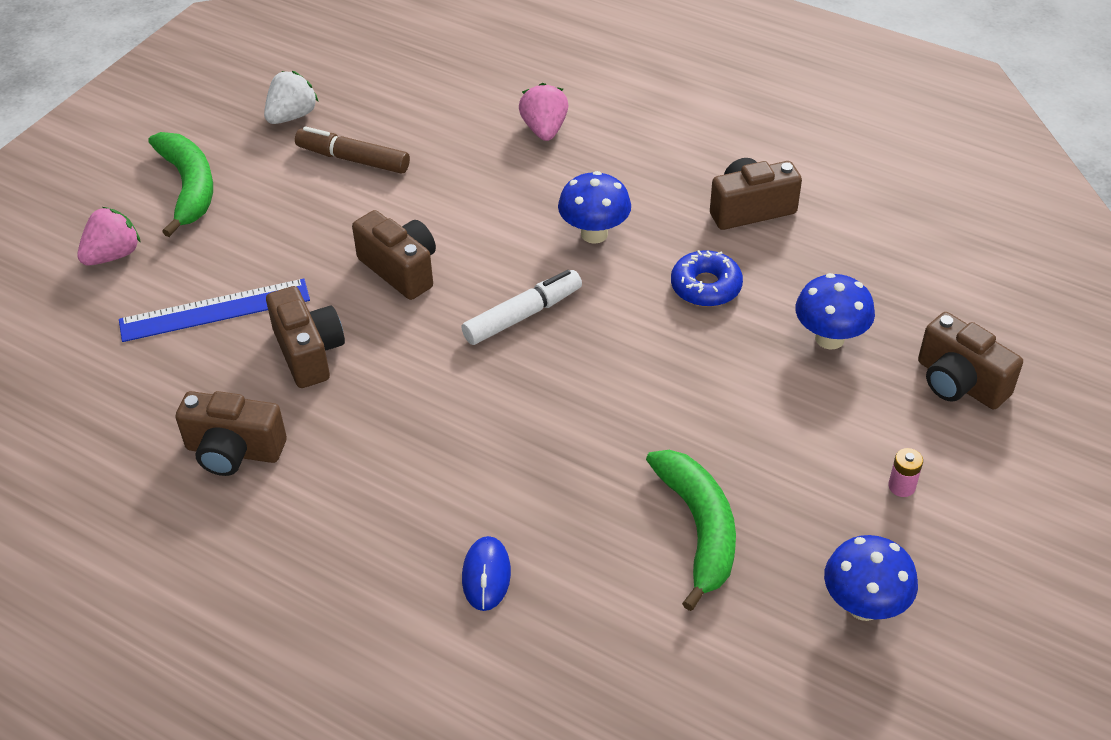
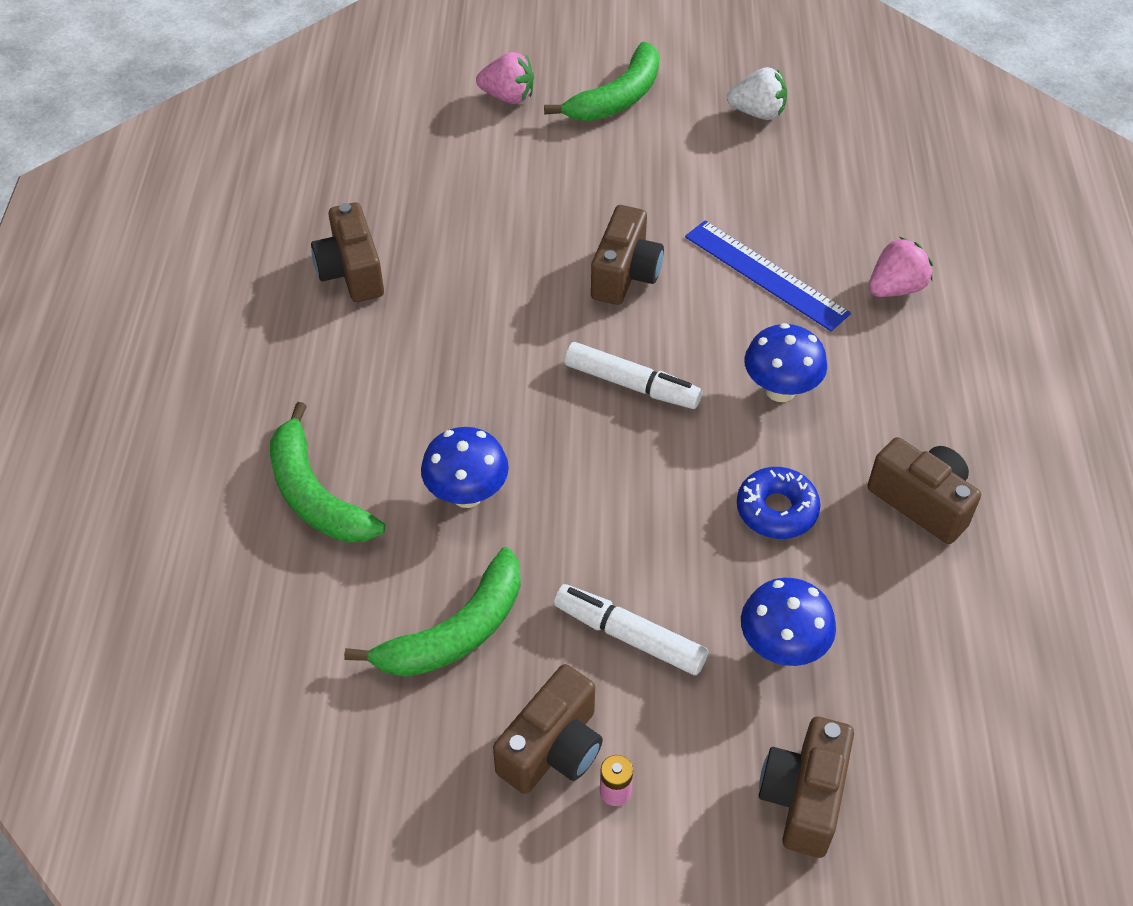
camera: 60 degrees right, 5 degrees up
blue ruler [119,279,310,342] -> blue ruler moved to [685,221,851,331]
brown camera [266,286,345,388] -> brown camera moved to [493,664,603,794]
brown marker [295,126,410,174] -> none
blue mouse [462,536,511,611] -> green banana [270,402,385,543]
blue mushroom [824,535,918,621] -> blue mushroom moved to [421,427,509,508]
none -> white marker [554,584,708,675]

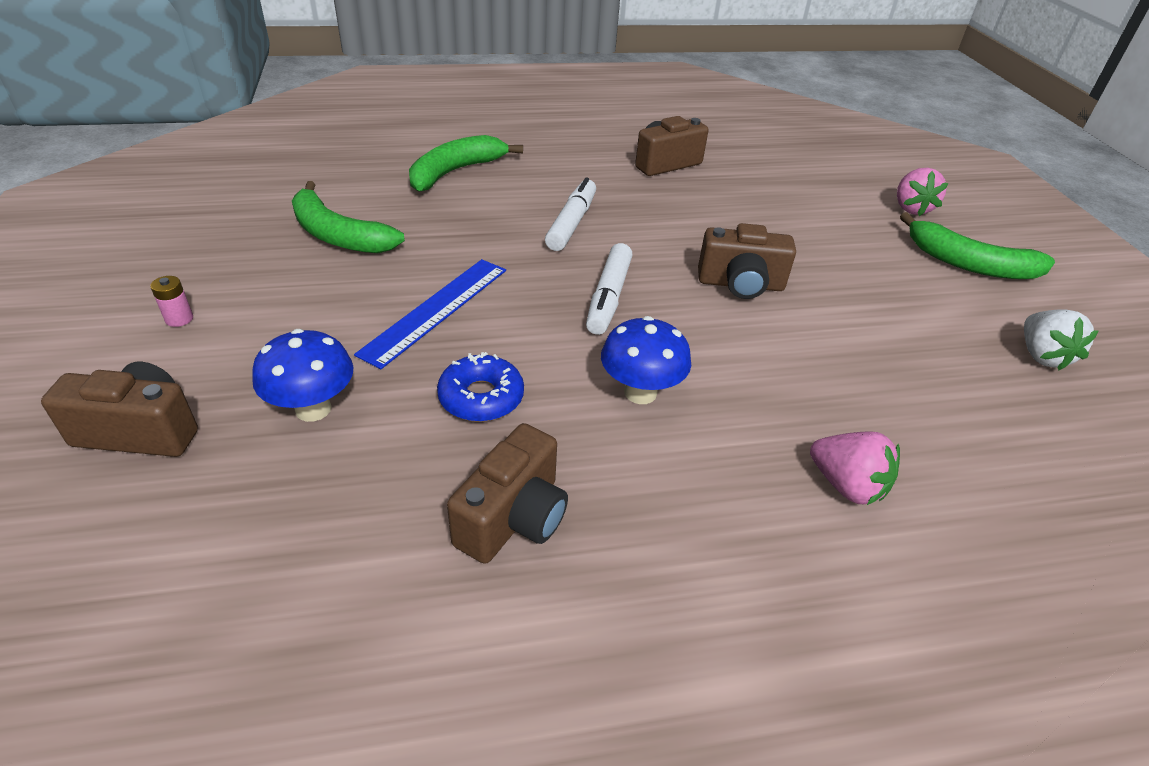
camera: 75 degrees right, 10 degrees down
blue mushroom [421,427,509,508] -> none
brown camera [493,664,603,794] -> none
white marker [554,584,708,675] -> white marker moved to [545,177,596,251]
blue ruler [685,221,851,331] -> blue ruler moved to [354,259,506,369]

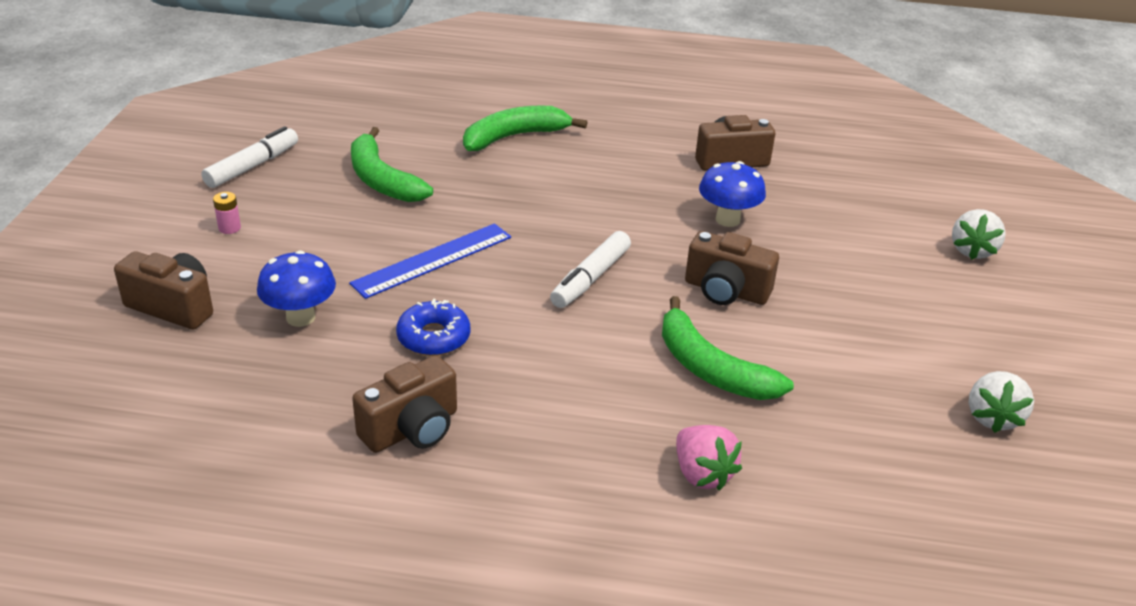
camera: 20 degrees right, 5 degrees down
white marker [545,177,596,251] -> white marker moved to [201,126,298,188]
blue mushroom [601,316,691,404] -> blue mushroom moved to [699,161,766,227]
pink strawberry [897,168,949,216] -> white strawberry [952,209,1006,260]
green banana [900,212,1055,279] -> green banana moved to [662,296,794,400]

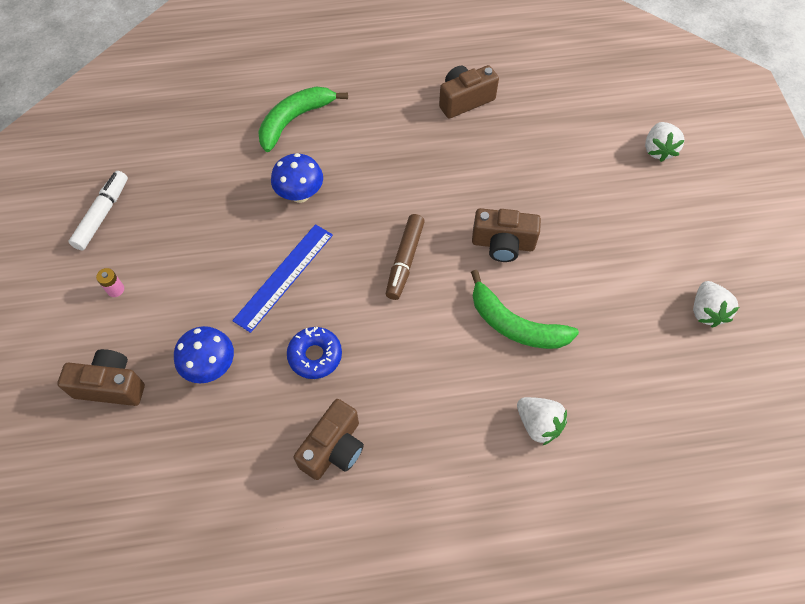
camera: 15 degrees left, 25 degrees up
green banana [351,127,433,202] -> none
white marker [550,231,631,308] -> brown marker [386,214,425,300]
pink strawberry [676,425,742,491] -> white strawberry [517,397,567,446]
blue mushroom [699,161,766,227] -> blue mushroom moved to [271,153,323,203]

